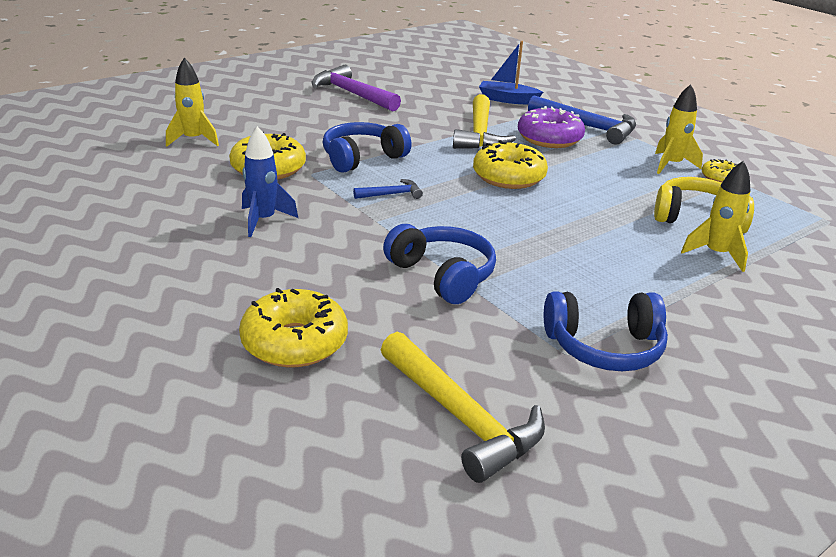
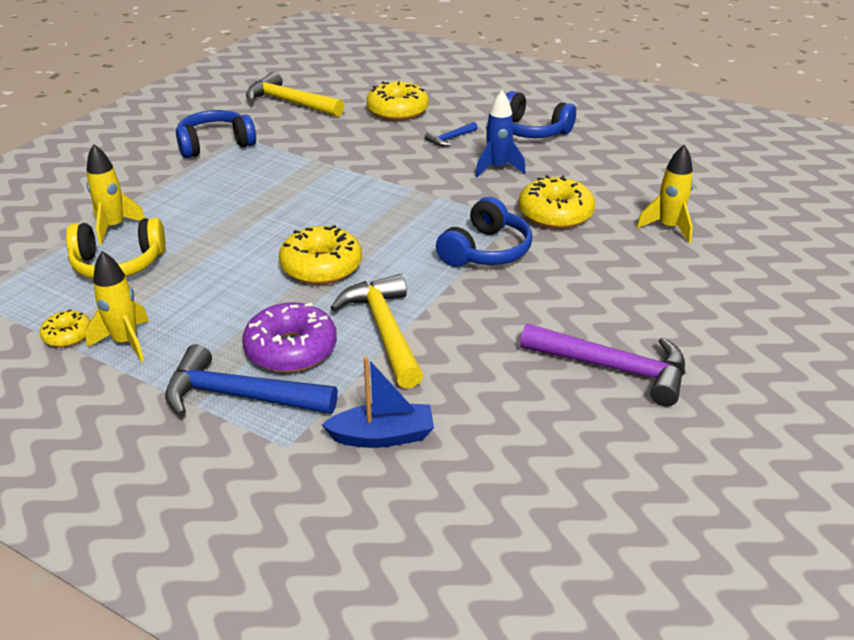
camera: 160 degrees right, 5 degrees up
blue hammer [353,179,423,199] -> blue hammer moved to [425,122,478,146]
blue headphones [383,224,496,304] -> blue headphones moved to [506,91,576,138]

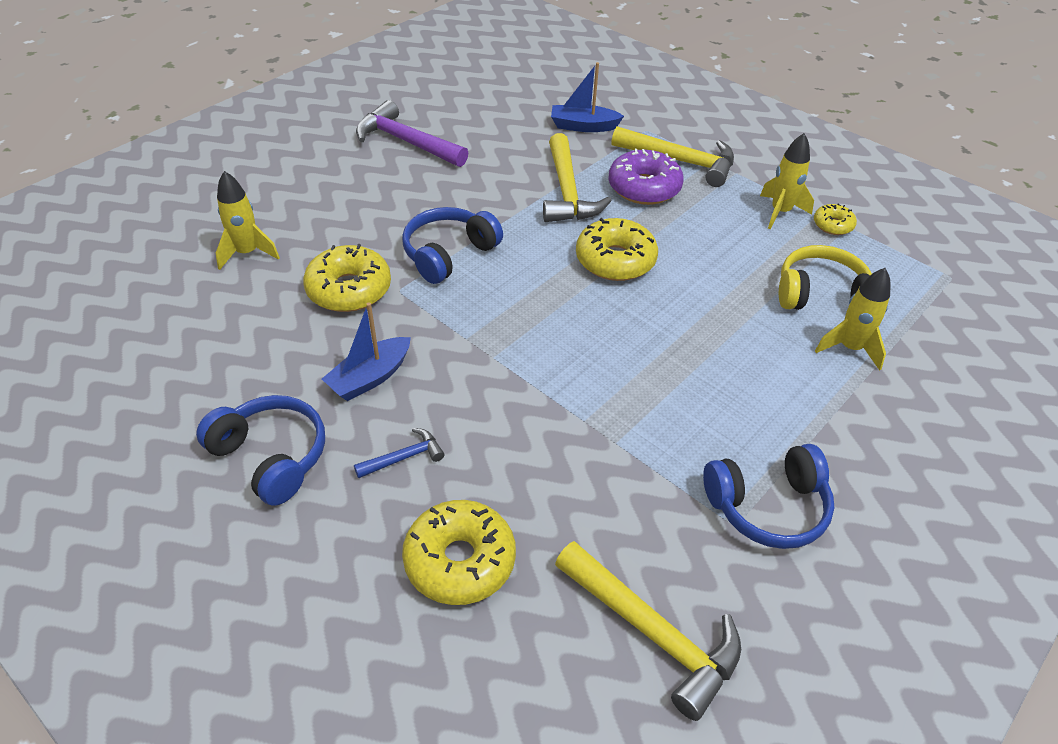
camera: 170 degrees left, 10 degrees up
blue hammer [165,344,338,417] -> yellow hammer [611,126,734,187]
blue rocket [475,91,526,177] -> blue boat [322,303,411,401]

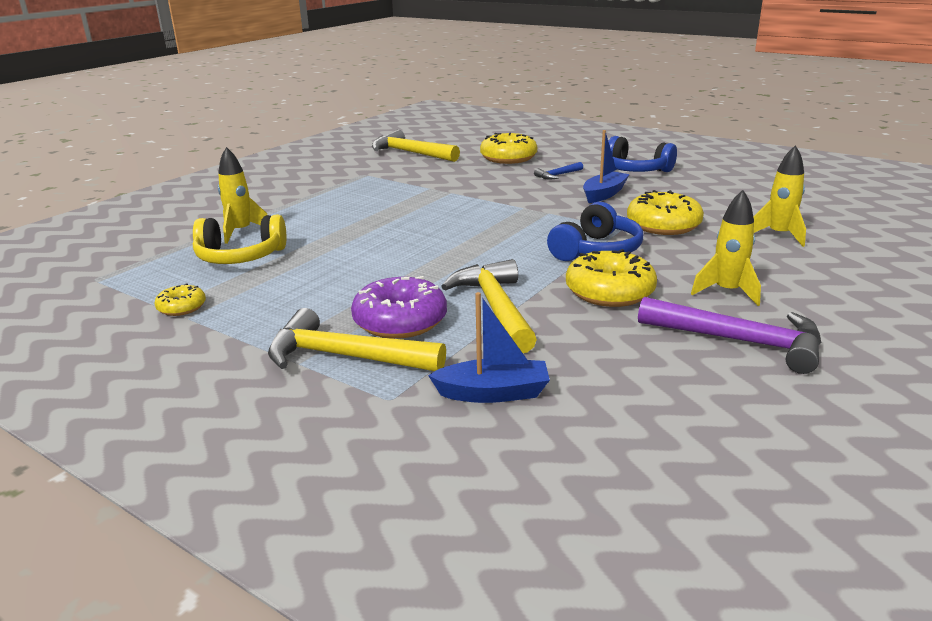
camera: 175 degrees right, 20 degrees down
yellow donut [576,218,658,281] -> yellow donut moved to [566,249,657,307]
blue headphones [703,444,834,549] -> none
yellow rocket [760,133,814,229] -> yellow rocket moved to [691,190,761,306]

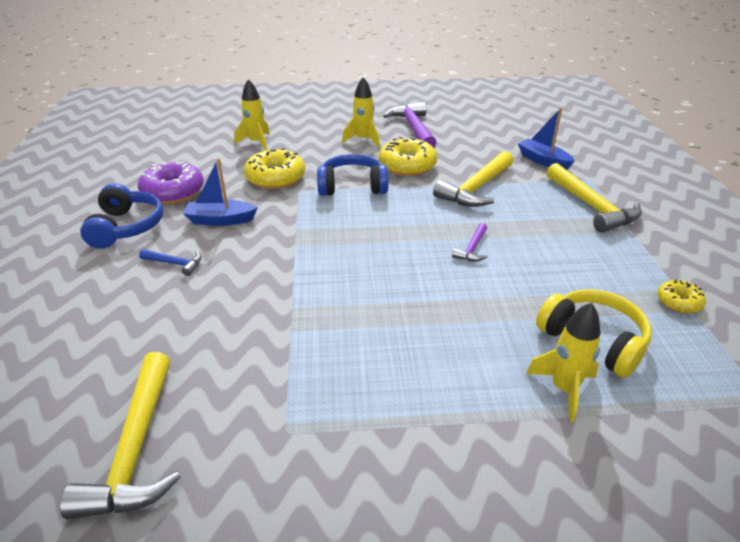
camera: 130 degrees left, 10 degrees up
purple donut [351,276,447,339] -> purple donut moved to [138,161,204,204]
yellow donut [480,133,537,164] -> none
none -> purple hammer [452,223,487,262]

